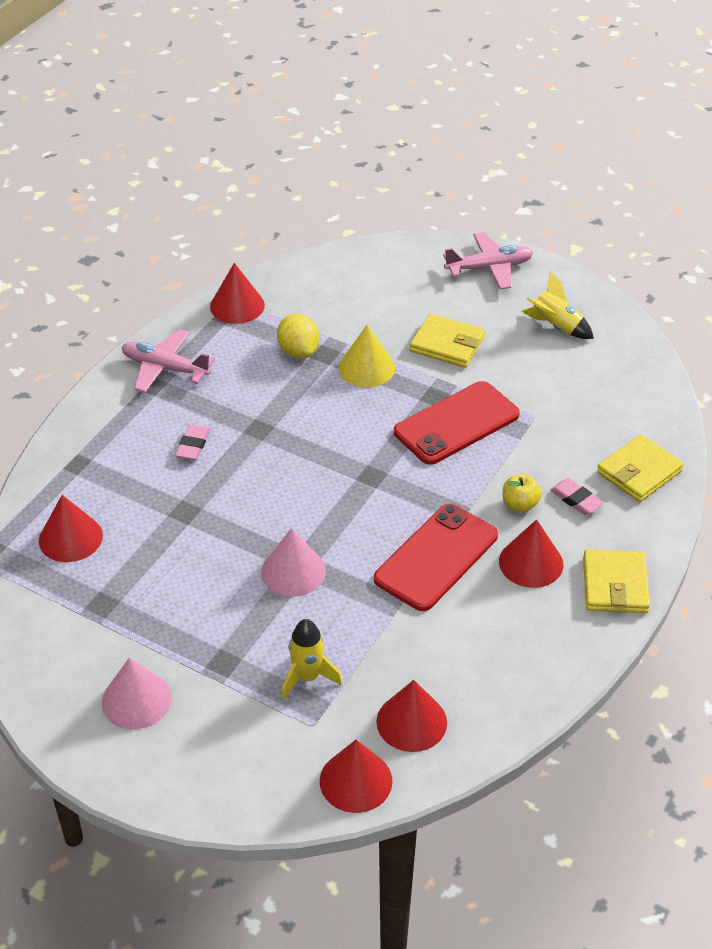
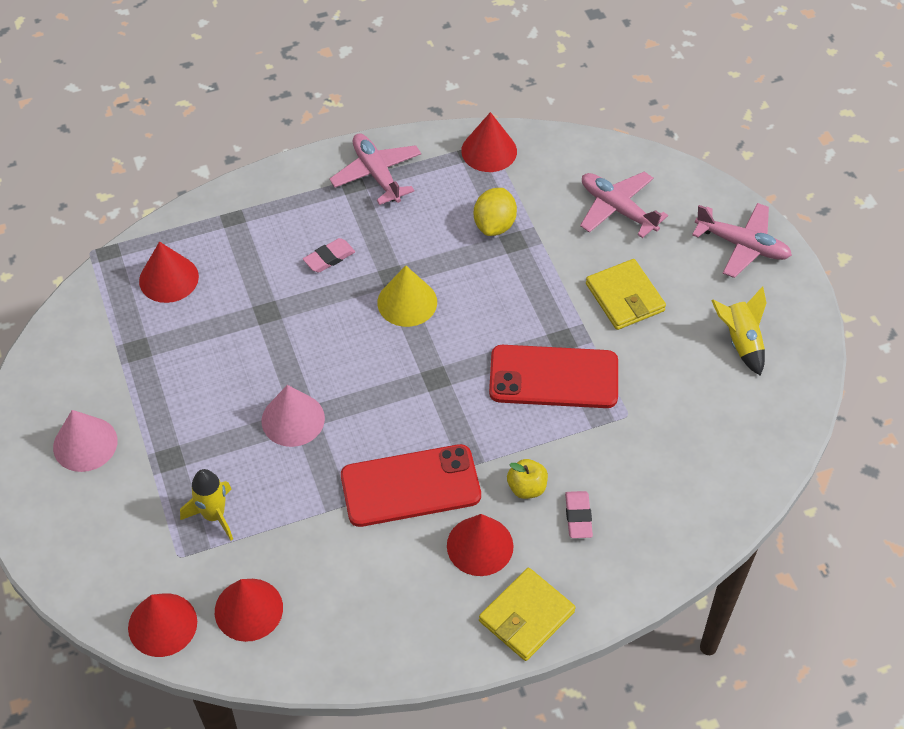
camera: 40 degrees right, 10 degrees up
yellow cone [338,325,395,387] -> yellow cone moved to [377,266,437,327]
yellow wallet [597,434,684,502] -> none
none -> pink plane [580,171,668,238]

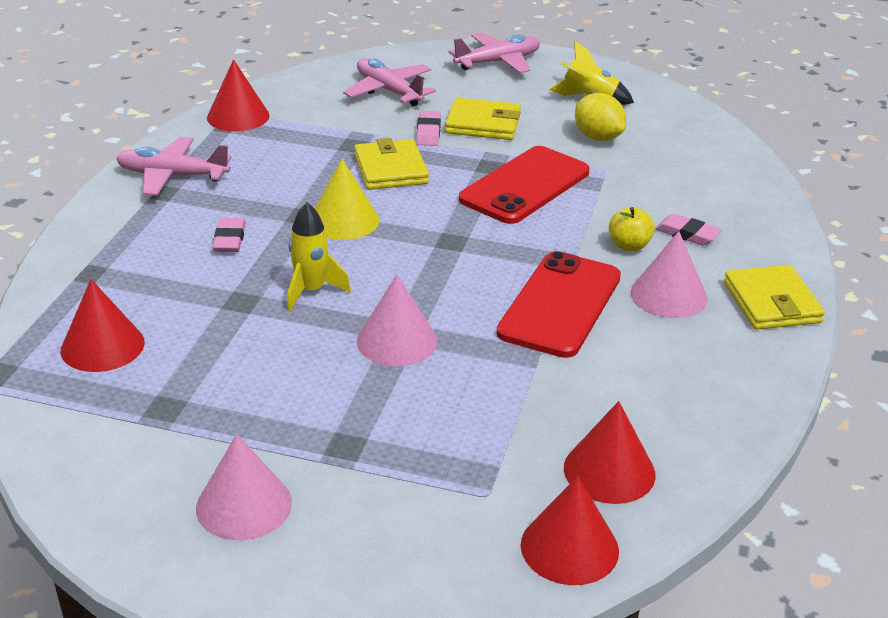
camera: 55 degrees left, 20 degrees down
yellow rocket [180,469,233,540] -> yellow rocket moved to [287,202,351,312]
red cone [447,514,514,576] -> pink cone [631,231,708,318]
yellow lemon [474,188,517,236] -> yellow lemon moved to [575,93,626,141]
pink plane [580,171,668,238] -> pink plane turned 60 degrees clockwise [343,58,436,106]
none -> yellow wallet [354,138,429,190]
none -> pink eraser [416,111,441,146]

